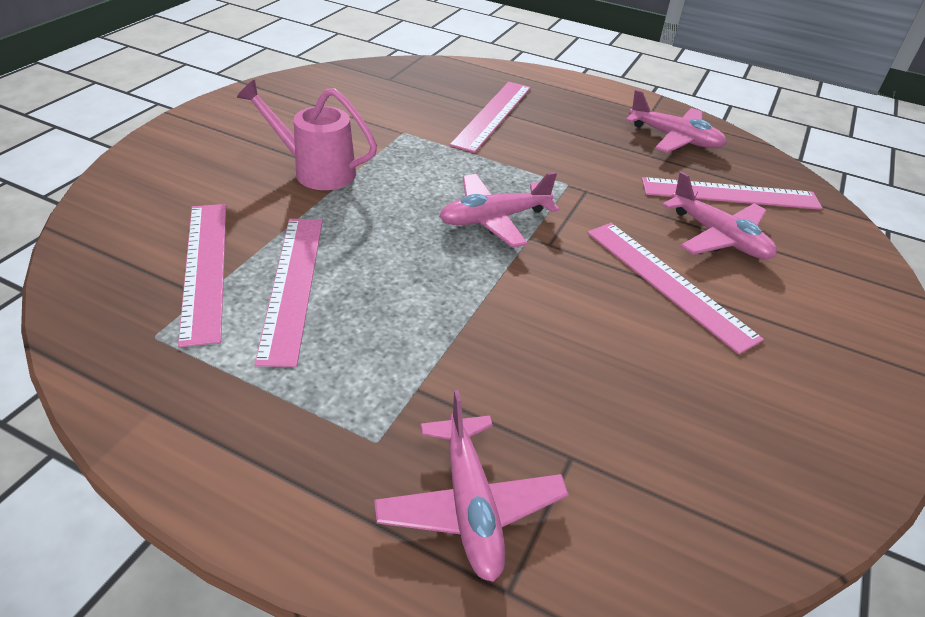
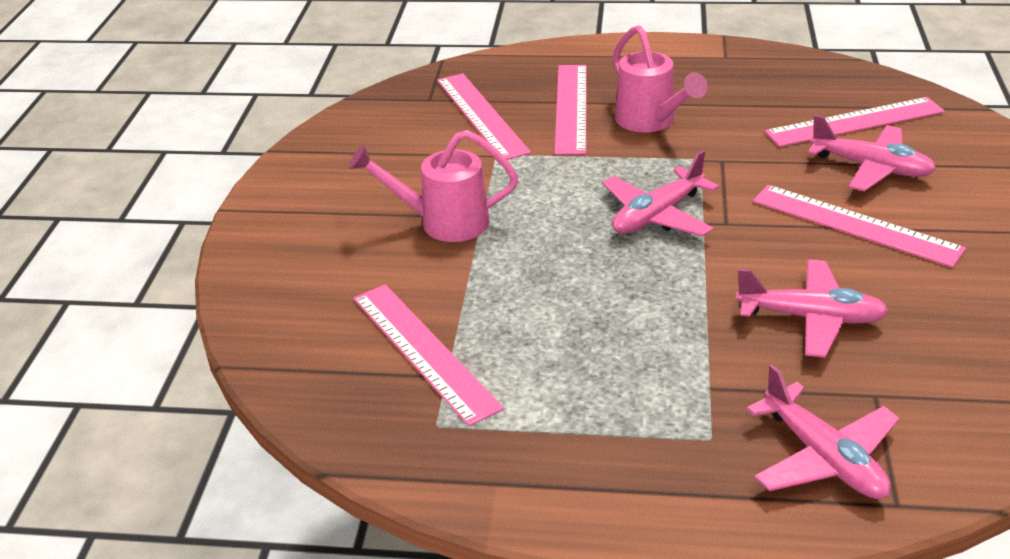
camera: 15 degrees left, 5 degrees down
pink ruler [254,219,323,367] -> pink ruler moved to [437,73,531,160]
pink plane [626,90,727,153] -> pink plane moved to [735,259,889,358]
none -> pink watering can [613,25,708,132]

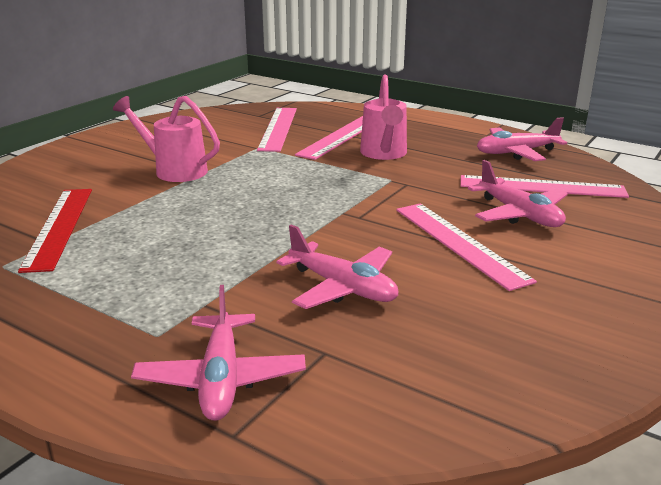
camera: 25 degrees right, 10 degrees down
pink ruler [353,284,504,426] -> red ruler [18,189,92,273]
pink plane [602,150,719,237] -> pink plane moved to [477,117,567,161]

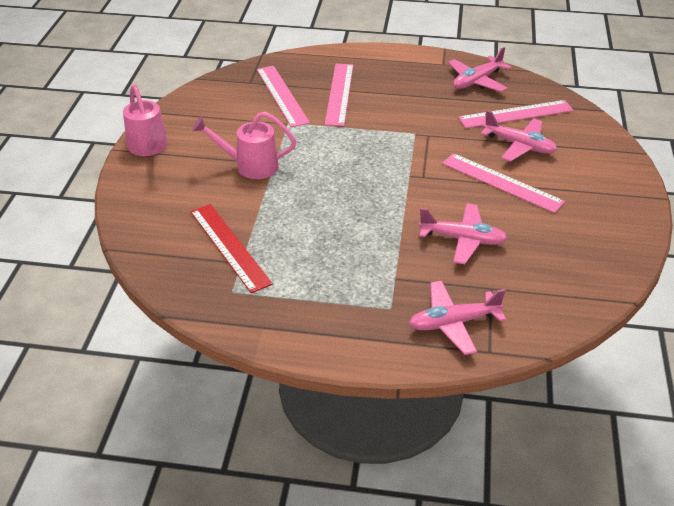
camera: 25 degrees left, 15 degrees up
pink plane [131,285,306,421] -> pink plane turned 105 degrees clockwise [409,281,506,355]
pink watering can [360,74,407,160] -> pink watering can moved to [123,85,168,156]

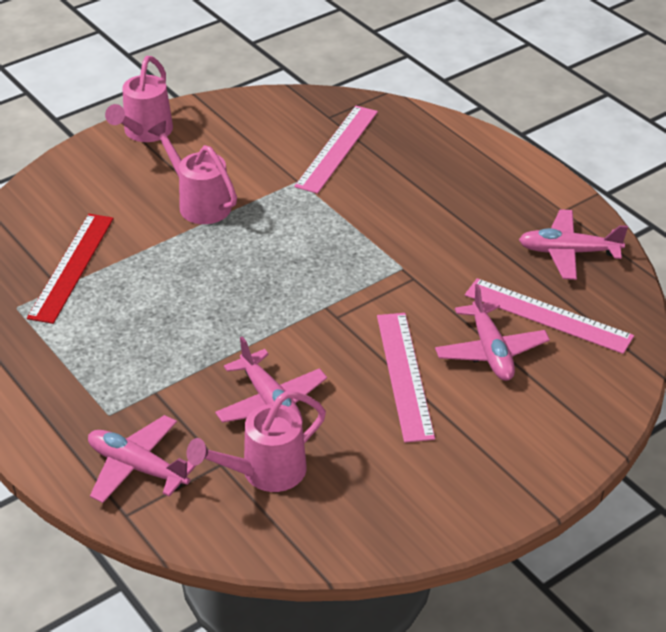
camera: 45 degrees right, 0 degrees up
pink ruler [325,64,353,126] -> none
none -> pink watering can [186,391,326,492]

